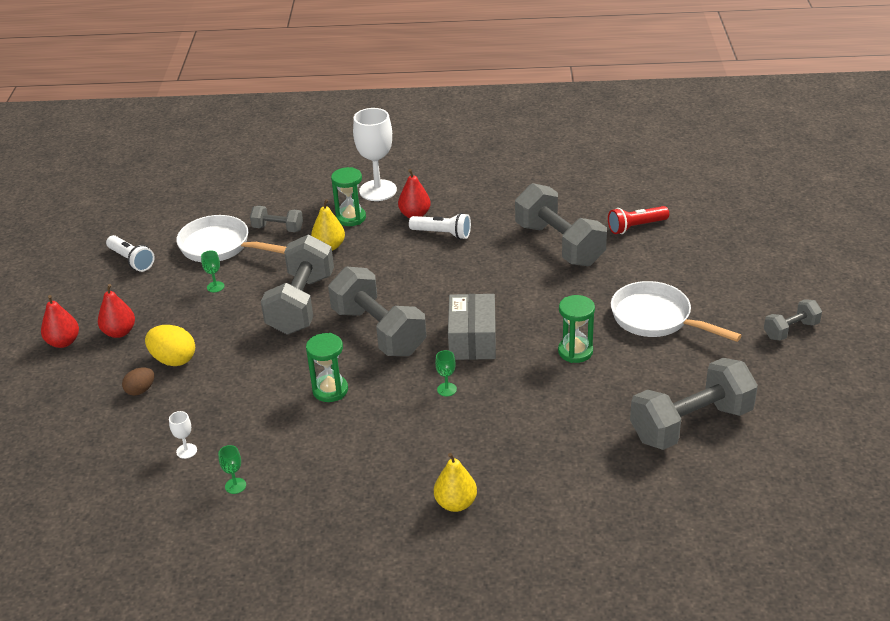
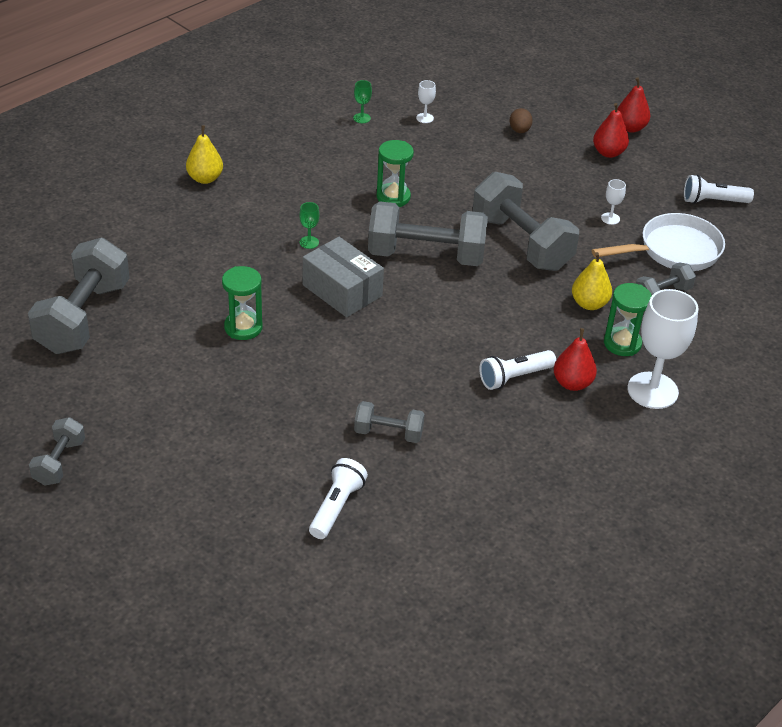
camera: 130 degrees right, 5 degrees up
yellow egg [145,325,195,366] -> none
green goblet [201,250,225,293] -> white goblet [601,179,626,225]
grey dumbbell [515,183,607,266] -> grey dumbbell [354,401,425,443], size x0.51
red flashlight [608,206,669,234] -> white flashlight [309,458,368,539]
white pan [611,281,742,342] -> none

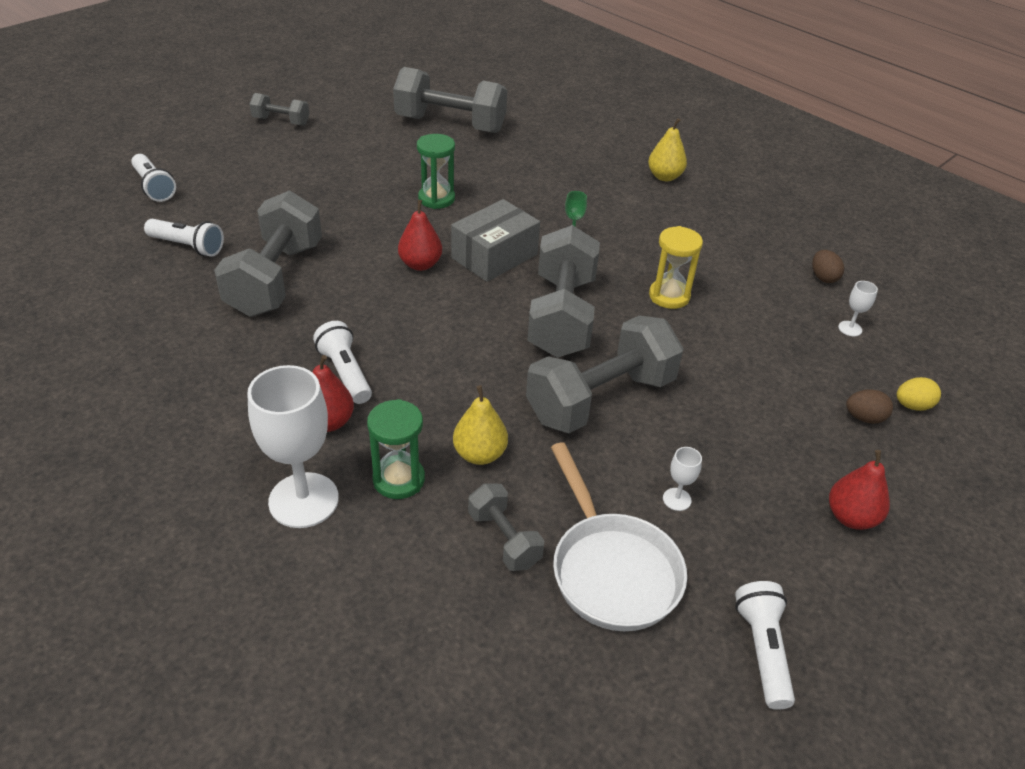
camera: 90 degrees right, 0 degrees up
green goblet [353,80,372,123] -> brown egg [812,250,844,283]
grey dumbbell [354,401,425,443] -> grey dumbbell [214,191,322,317], size x1.97
green hourglass [377,140,414,207] -> yellow hourglass [649,226,703,309]
red pear [617,78,650,133] -> red pear moved to [398,200,442,271]
none -> white flashlight [131,154,176,202]
none -> yellow egg [896,377,941,411]

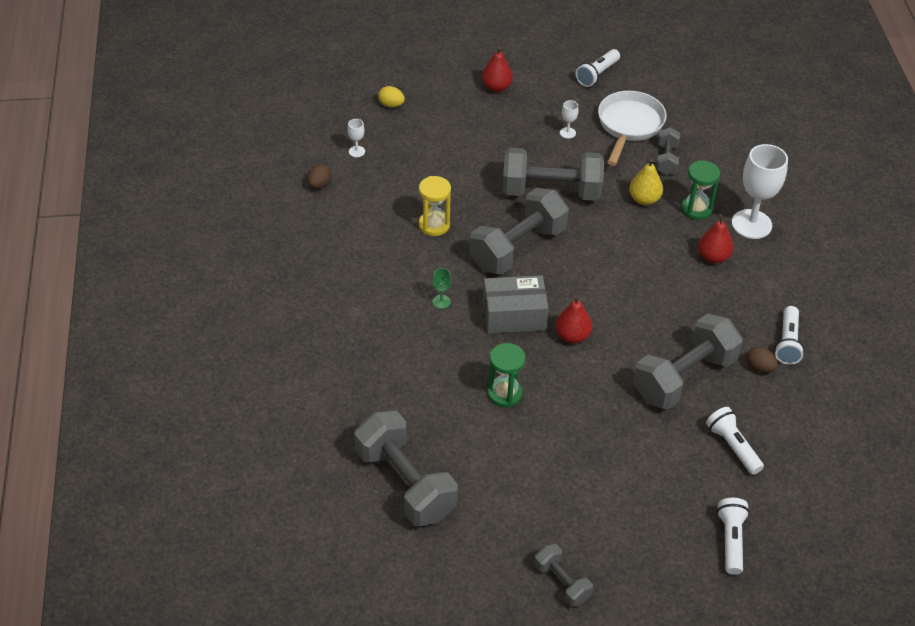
camera: 140 degrees left, 5 degrees up
white flashlight [313,321,372,404] -> white flashlight moved to [774,306,805,365]
yellow pear [648,118,687,181] -> none
brown egg [846,389,893,424] -> brown egg moved to [746,347,778,373]

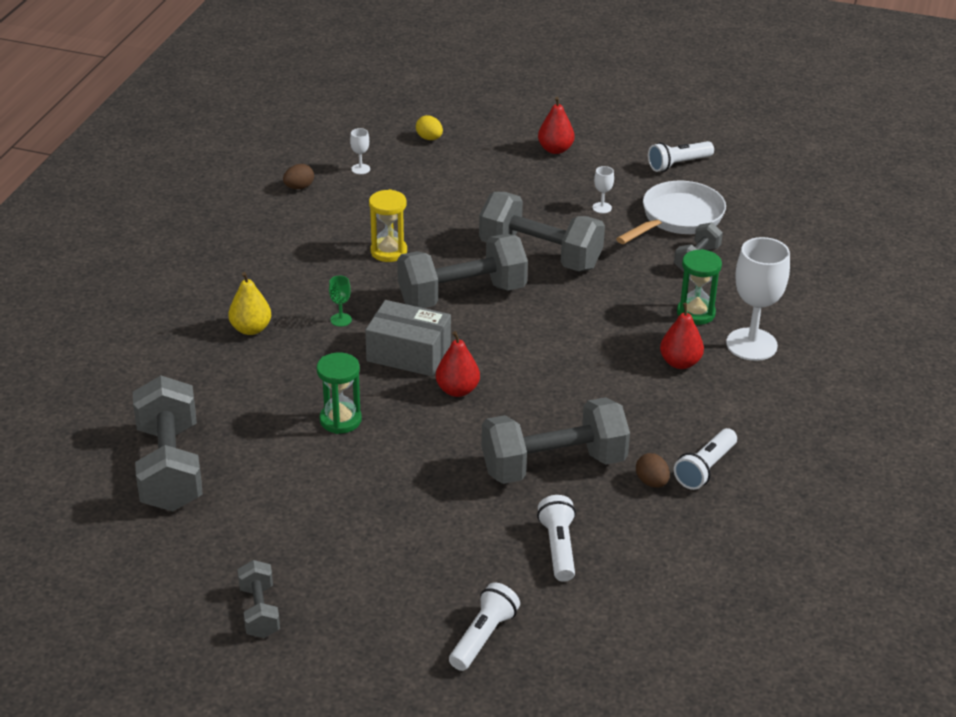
camera: 25 degrees right, 10 degrees down
yellow pear [629,159,663,205] -> yellow pear moved to [228,272,271,335]

